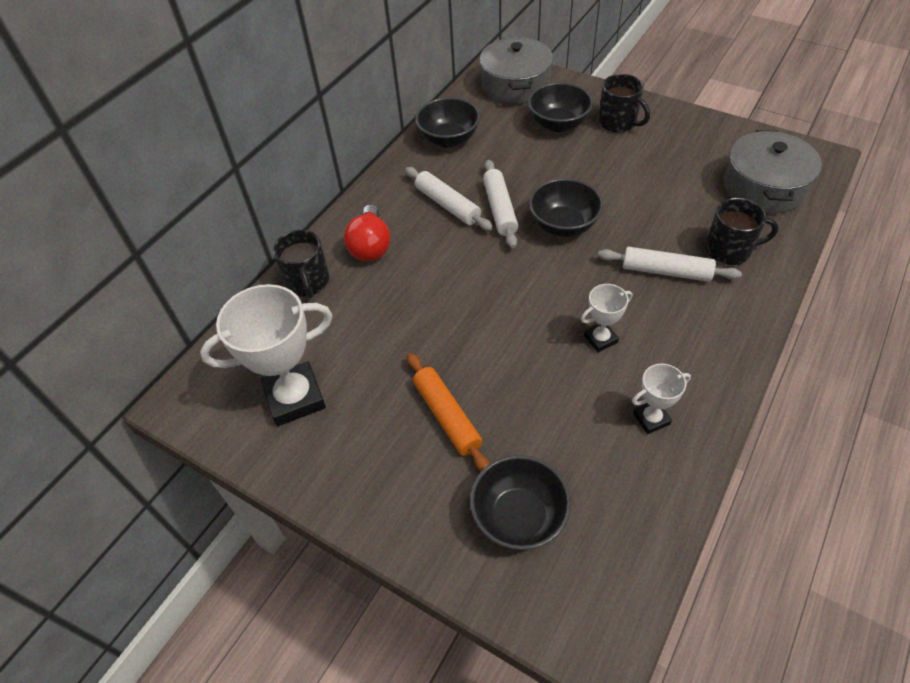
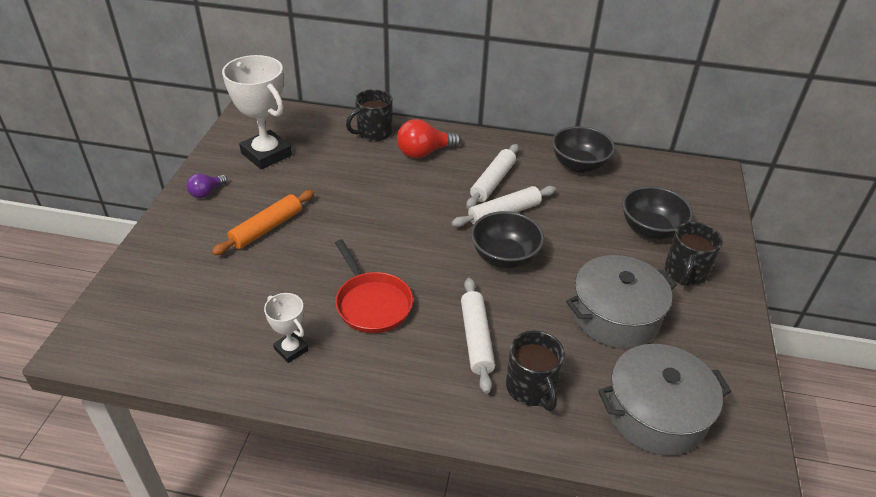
camera: 65 degrees right, 10 degrees down
black bowl [470,455,571,550] -> none
grey pot [480,37,553,104] -> grey pot moved to [566,255,677,349]
white trophy [581,284,632,352] -> red pan [335,239,413,333]
none -> purple light bulb [186,173,228,198]

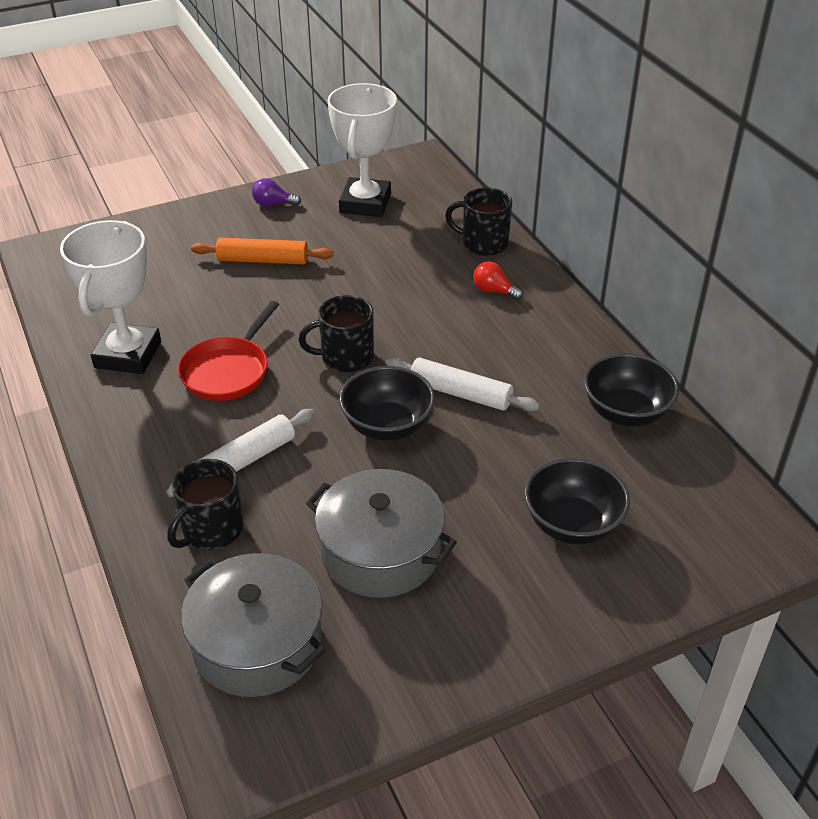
camera: 55 degrees right, 0 degrees up
white trophy [264,293,308,363] -> white trophy [60,220,161,374], size x1.98
red light bulb [397,119,461,158] -> red light bulb [473,261,523,300], size x0.60
white rolling pin [466,144,519,209] -> none
black mug [665,222,723,286] -> black mug moved to [298,295,374,372]

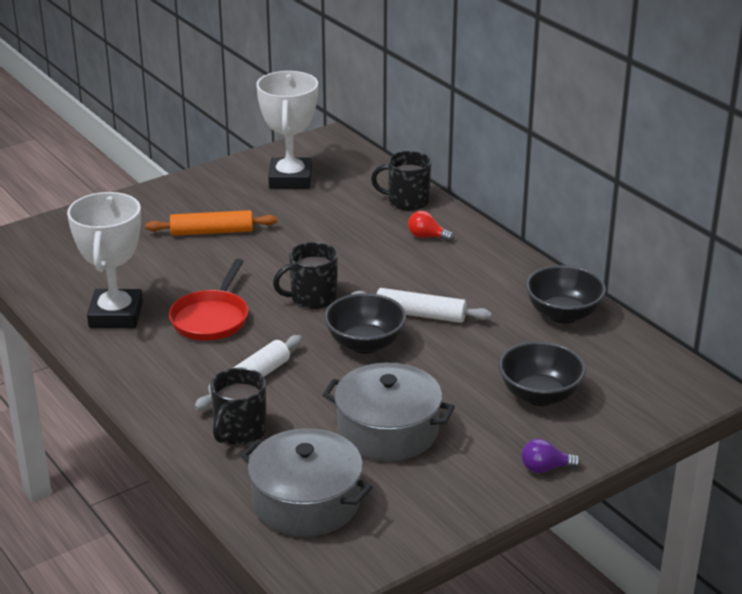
camera: 10 degrees left, 10 degrees down
purple light bulb [252,178,301,206] -> purple light bulb moved to [521,439,581,473]

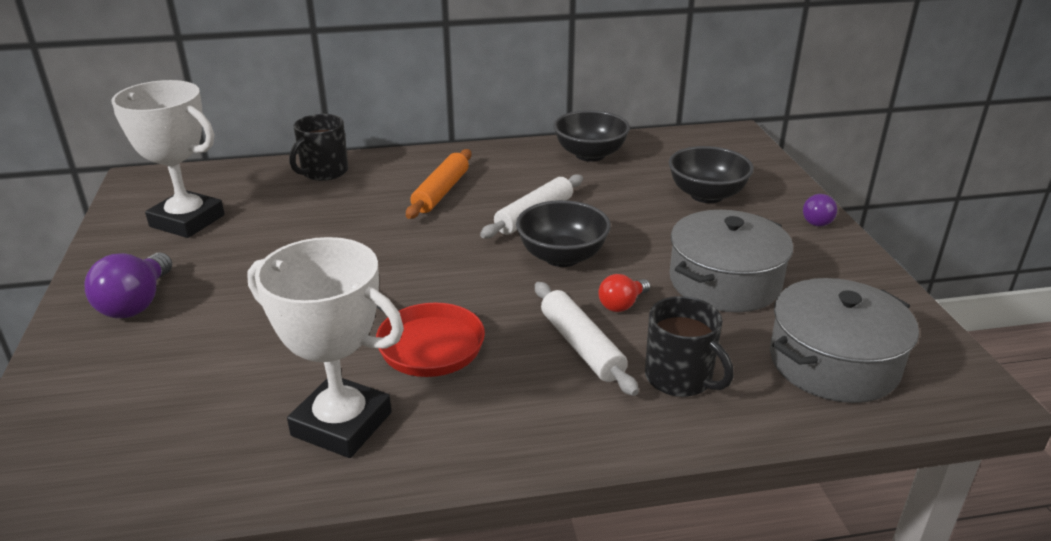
camera: 65 degrees left, 0 degrees up
orange rolling pin [145,210,277,236] -> orange rolling pin moved to [406,149,472,219]
black mug [273,242,338,309] -> none
red light bulb [408,211,454,242] -> red light bulb moved to [598,274,650,312]
none -> purple light bulb [85,252,172,318]

